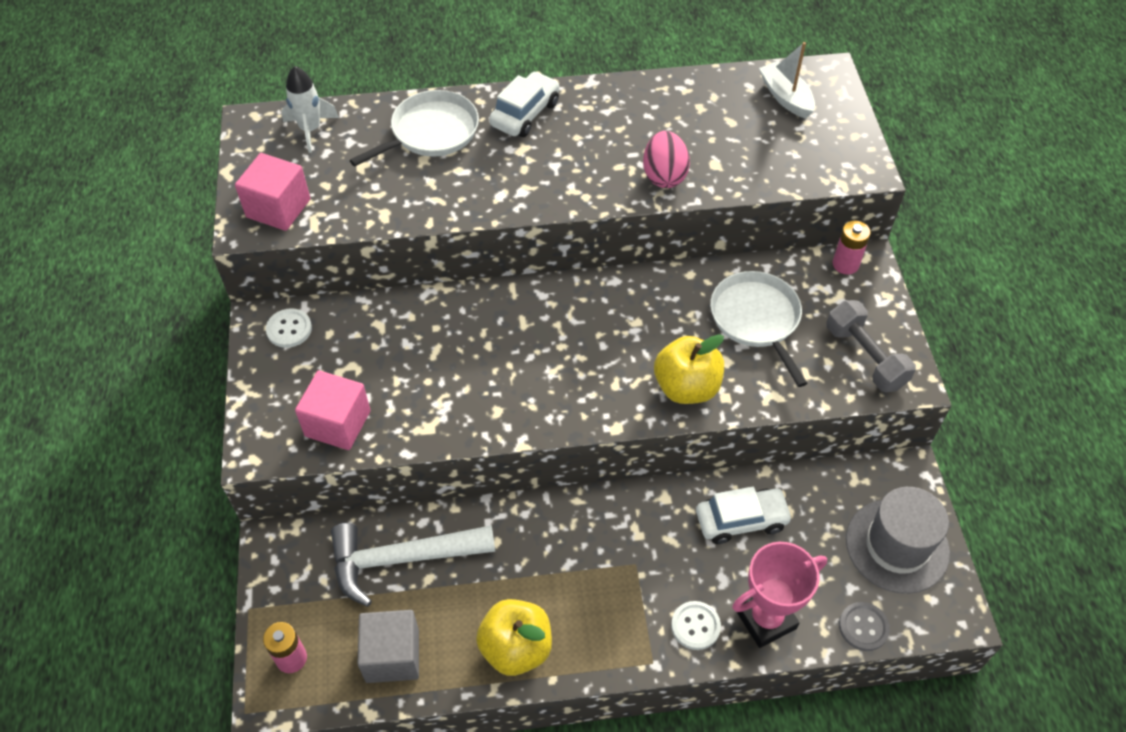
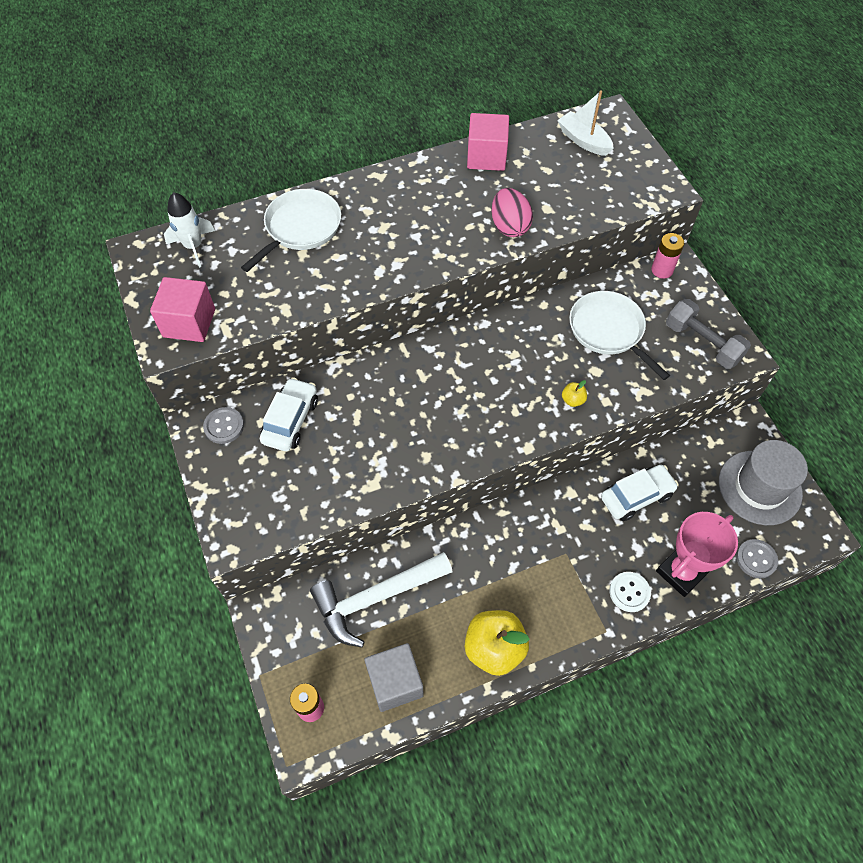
camera: 15 degrees left, 5 degrees up
white button [266,308,312,348] -> grey button [203,407,244,444]
pink cube [295,370,370,450] -> pink cube moved to [467,113,509,171]
white car [489,71,559,137] -> white car moved to [260,377,318,451]
yellow apple [654,334,724,404] -> yellow apple [562,380,587,407], size x0.43

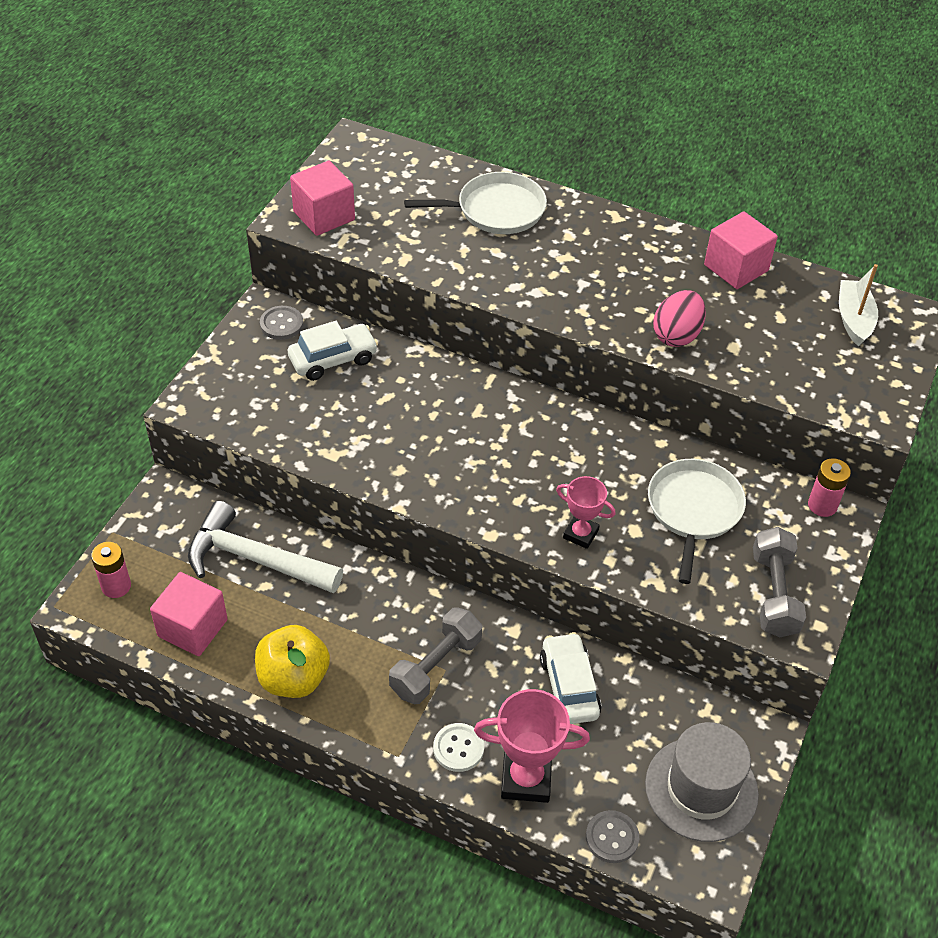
camera: 45 degrees right, 10 degrees down
white rocket [164,192,215,268] -> none
grey cube [364,643,424,712] -> pink cube [150,572,228,656]
yellow apple [562,380,587,407] -> pink trophy [556,476,616,549]
white car [601,465,679,521] -> white car turned 120 degrees counterclockwise [540,632,601,724]
none -> grey dumbbell [389,607,483,704]

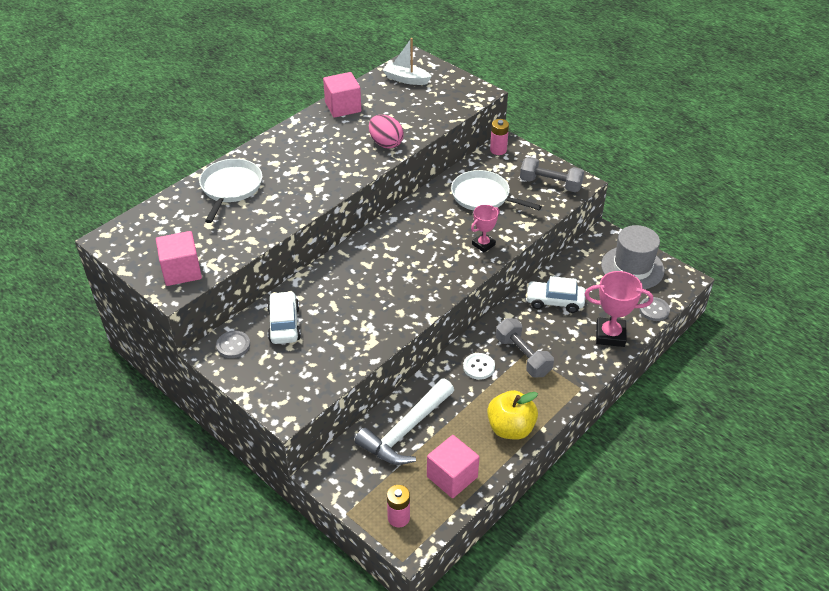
camera: 70 degrees left, 5 degrees down
white button [433,723,484,772] -> white button moved to [463,353,495,380]
pink trophy [474,689,590,803] -> pink trophy turned 75 degrees clockwise [585,271,653,347]

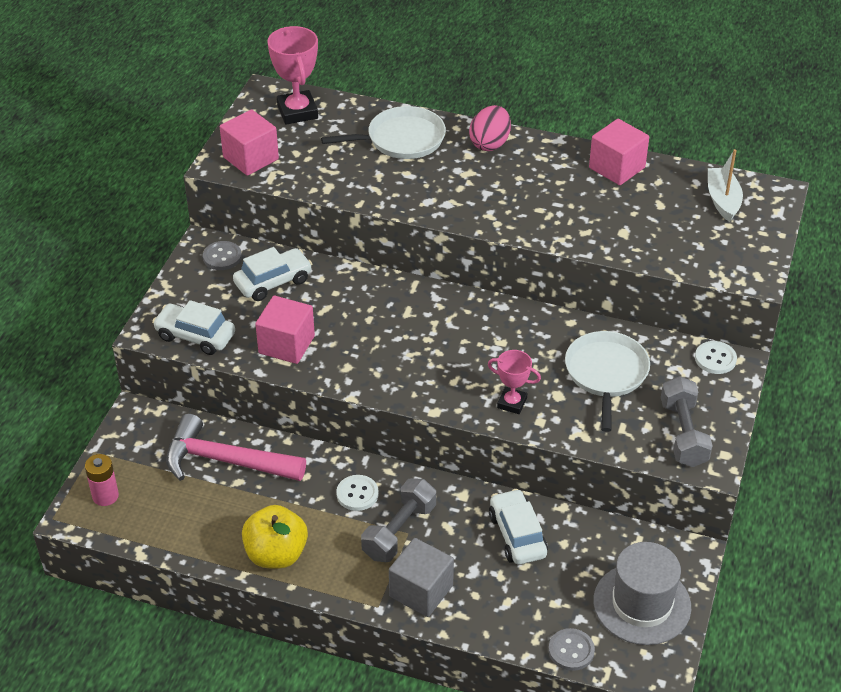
camera: 65 degrees right, 0 degrees up
white hammer [355,378,454,465] -> pink hammer [166,414,306,481]
pink egg [369,115,404,149] -> pink egg moved to [469,105,511,151]
pink cube [427,435,479,498] -> pink cube moved to [255,296,315,364]
pink battery [490,119,509,155] -> white button [695,341,737,374]
pink trophy [585,271,653,347] -> pink trophy moved to [267,26,318,124]
none -> white car [152,300,235,355]
none -> grey cube [389,538,454,617]

